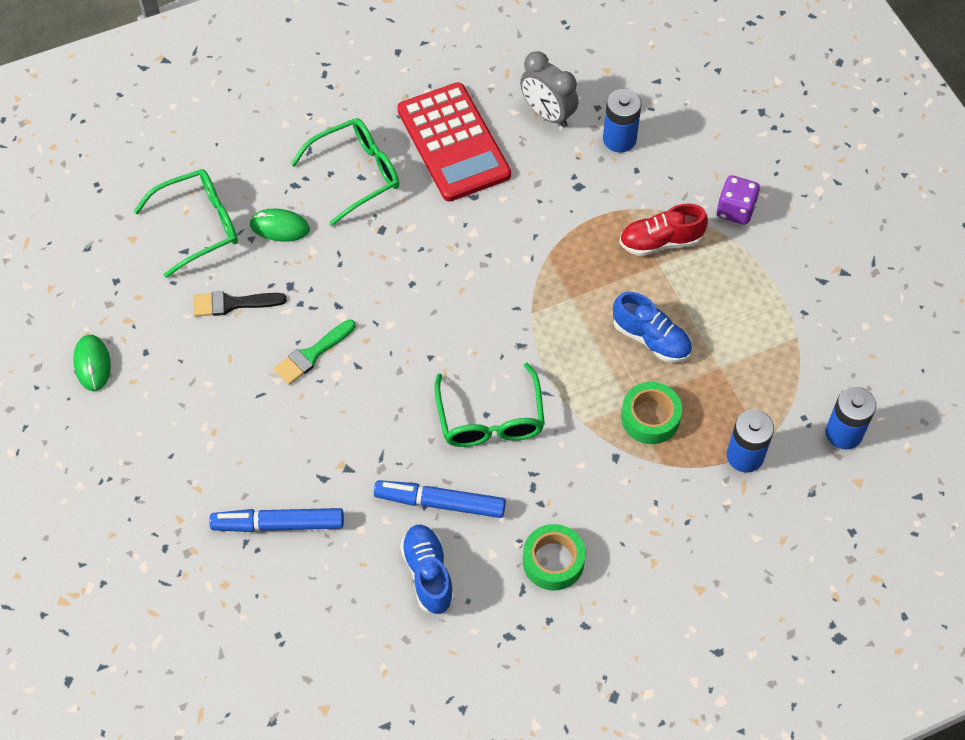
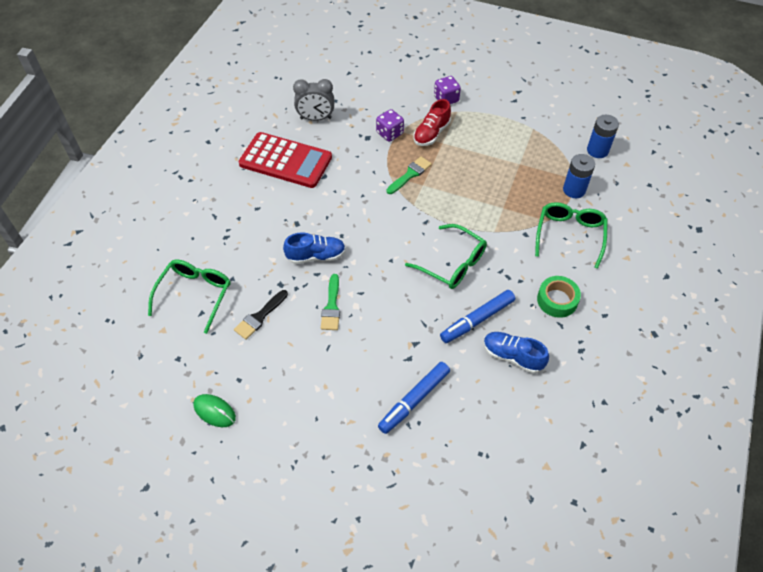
camera: 45 degrees left, 5 degrees down
green mouse [249,209,310,242] -> none
green glasses [291,118,399,226] -> green glasses moved to [535,202,608,269]
blue battery [603,89,642,152] -> none
blue shoe [613,292,692,363] -> blue shoe moved to [283,232,346,264]
green tape [621,382,682,444] -> none
none -> purple dice [376,109,404,142]
none -> green brush [386,156,432,194]

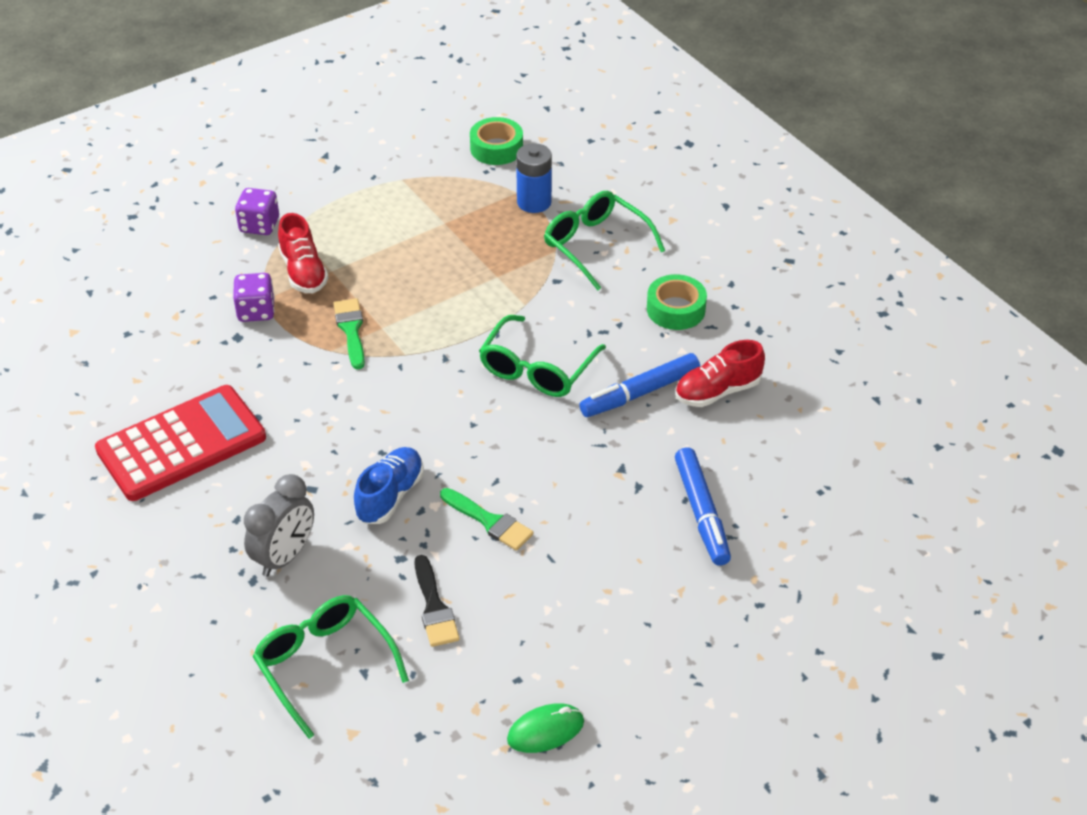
camera: 55 degrees left, 10 degrees down
grey clock [293,79,334,121] -> grey clock moved to [244,474,314,577]
green glasses [405,224,487,289] -> green glasses turned 135 degrees clockwise [479,315,606,397]
blue marker [440,290,515,343] -> blue marker turned 60 degrees clockwise [579,353,700,417]
blue shoe [483,332,549,374] -> red shoe [675,340,765,407]
blue battery [587,115,619,158] -> green tape [470,117,523,165]

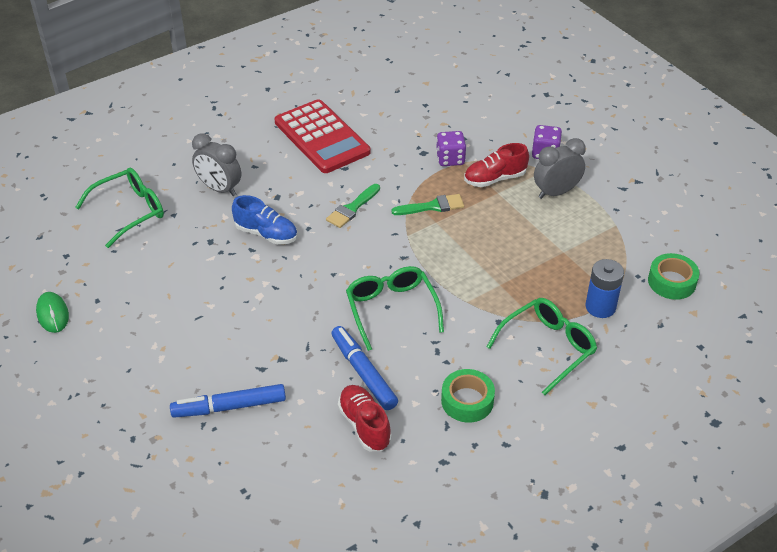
camera: 90 degrees right, 0 degrees up
black brush [415,555,460,647] -> none
green brush [440,488,534,551] -> green brush moved to [326,184,380,228]
green glasses [479,315,606,397] -> green glasses turned 45 degrees clockwise [346,266,444,351]
none -> grey clock [534,138,586,199]

